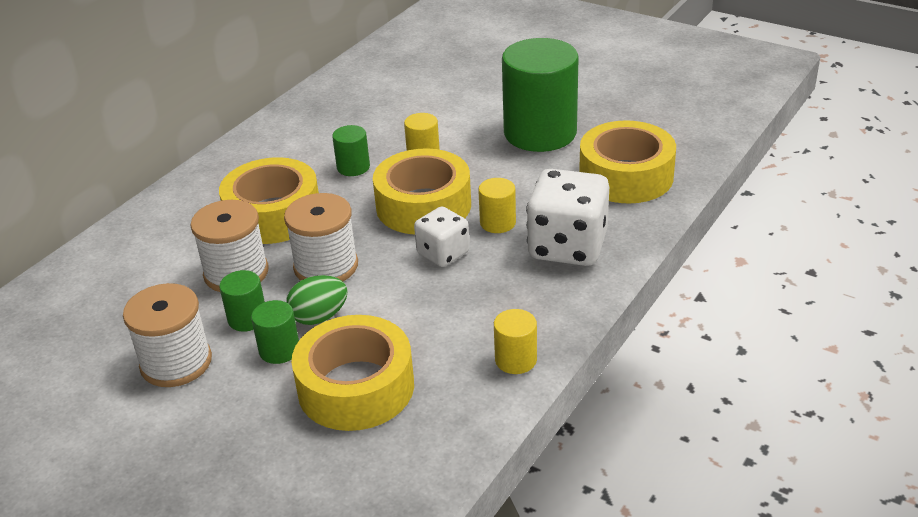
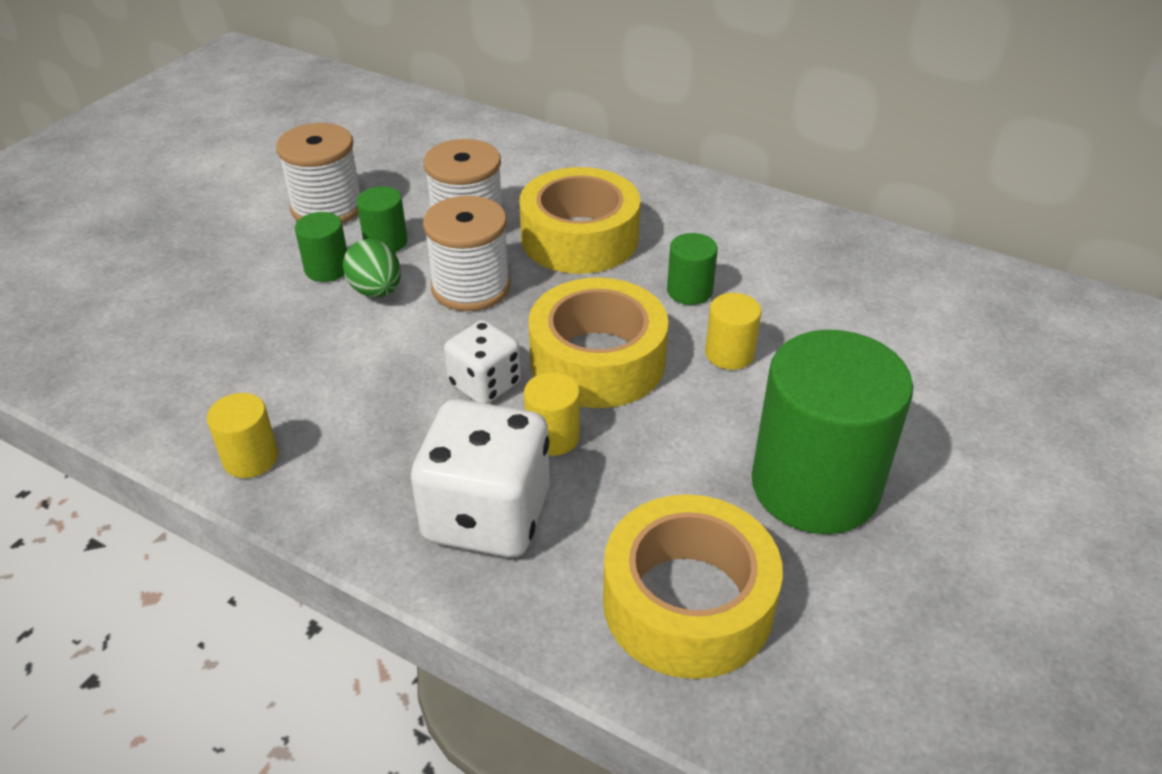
camera: 85 degrees right, 5 degrees up
yellow tape [291,315,414,431] -> none

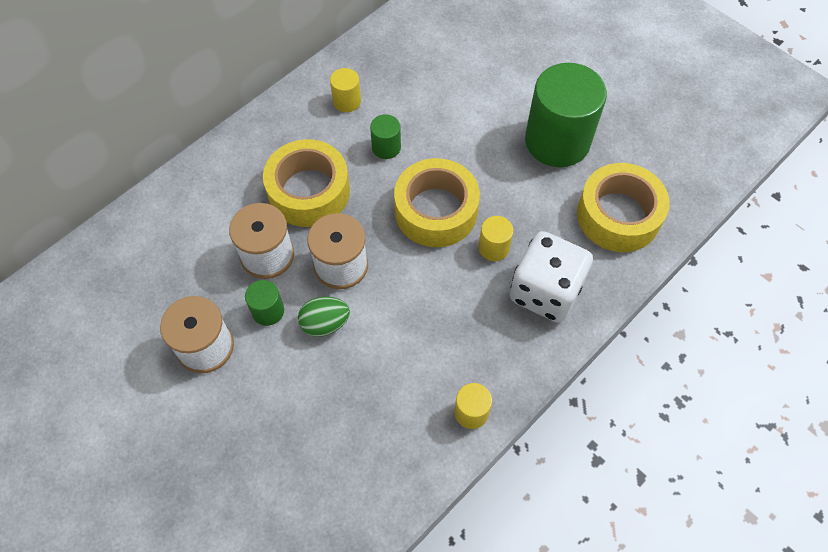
camera: 75 degrees left, 20 degrees up
green cylinder [295,212,347,282] -> none
white dice [444,320,521,404] -> none
yellow cylinder [705,293,762,370] -> yellow cylinder moved to [330,68,361,112]

